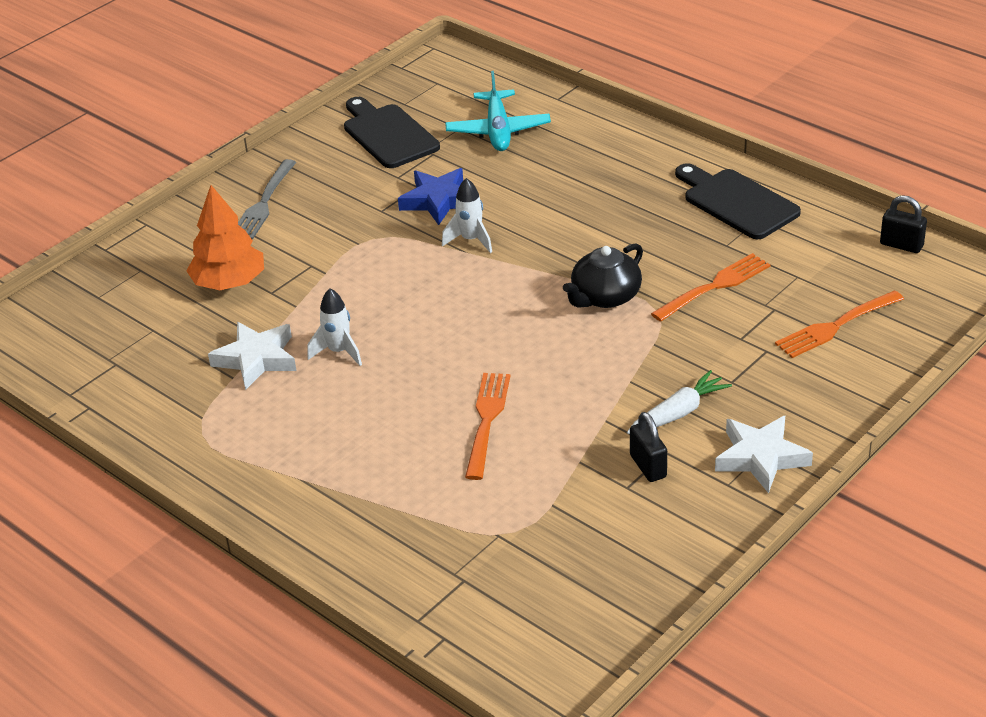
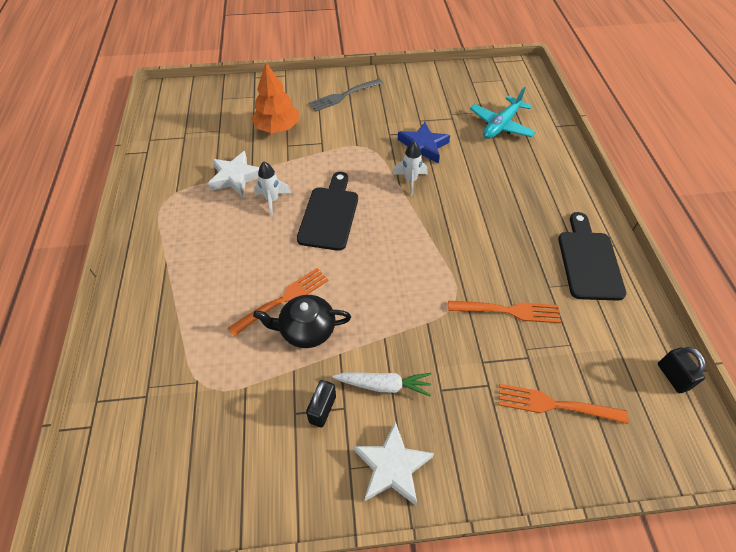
camera: 40 degrees right, 15 degrees up
black cutting board [344,97,440,168] -> black cutting board moved to [297,172,358,251]
black teapot [563,243,643,308] -> black teapot moved to [253,295,351,348]

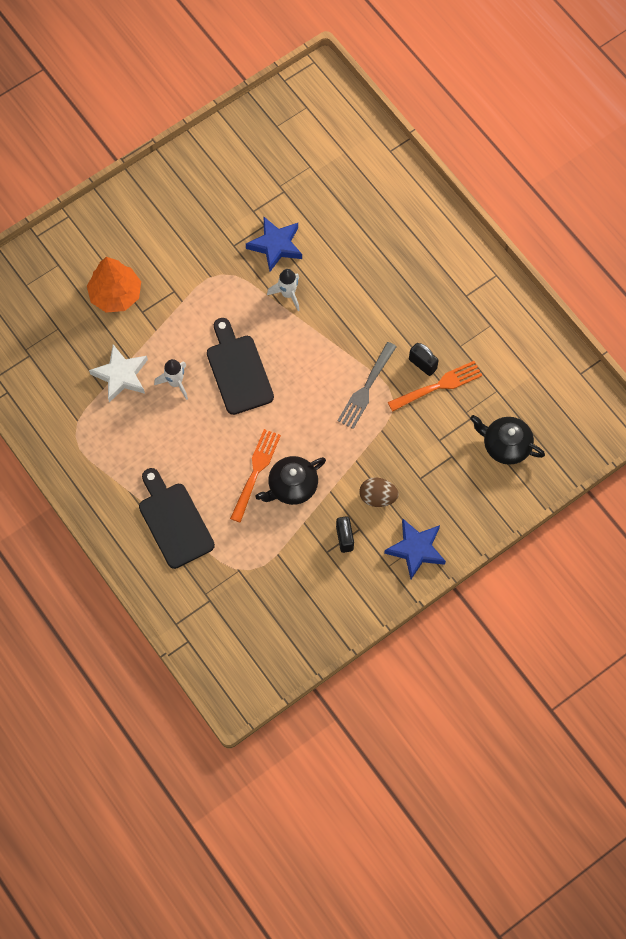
camera: 30 degrees left, 15 degrees up
grey fork [309,79,383,112] -> grey fork moved to [337,342,397,429]
white carrot [332,373,431,397] -> brown egg [359,477,399,507]
white star [354,421,434,506] -> blue star [384,519,446,579]
turquoise plane [470,87,536,139] -> none
orange fork [499,384,628,424] -> black teapot [470,415,545,465]
black cutting board [558,212,626,301] -> black cutting board moved to [139,468,215,569]
black padlock [658,347,706,393] -> black padlock moved to [409,343,439,376]

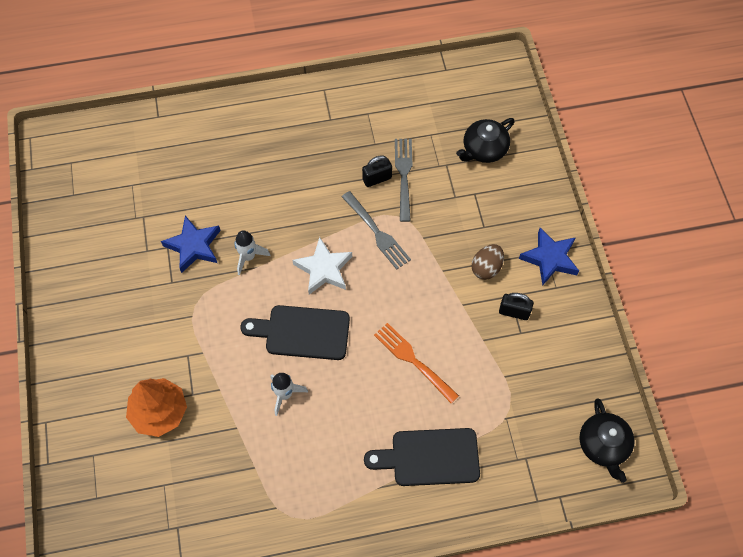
camera: 65 degrees left, 5 degrees down
white star [89,344,148,403] -> white star moved to [292,237,352,295]
black teapot [255,456,326,505] -> black teapot moved to [579,399,635,483]
orange fork [388,361,482,412] -> grey fork [395,139,412,222]

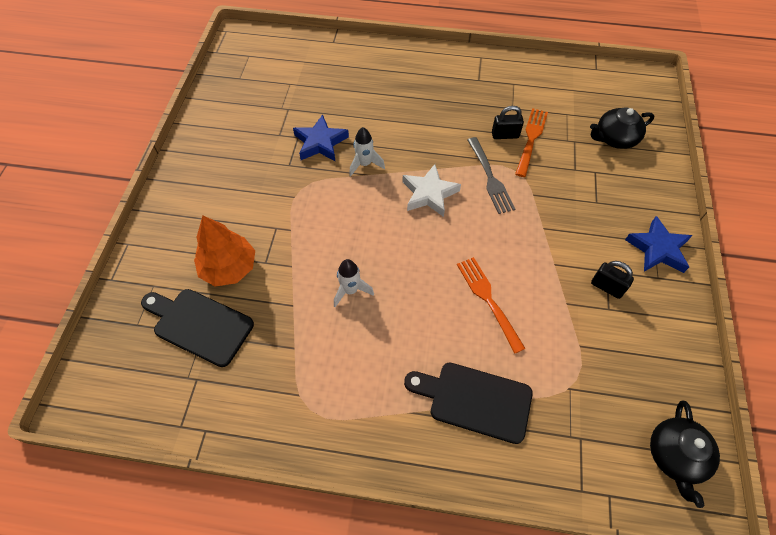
camera: 20 degrees right, 5 degrees down
black cutting board [240,305,350,360] -> black cutting board moved to [141,289,254,367]
grey fork [395,139,412,222] -> orange fork [515,108,548,177]
brown egg [472,244,504,280] -> none

